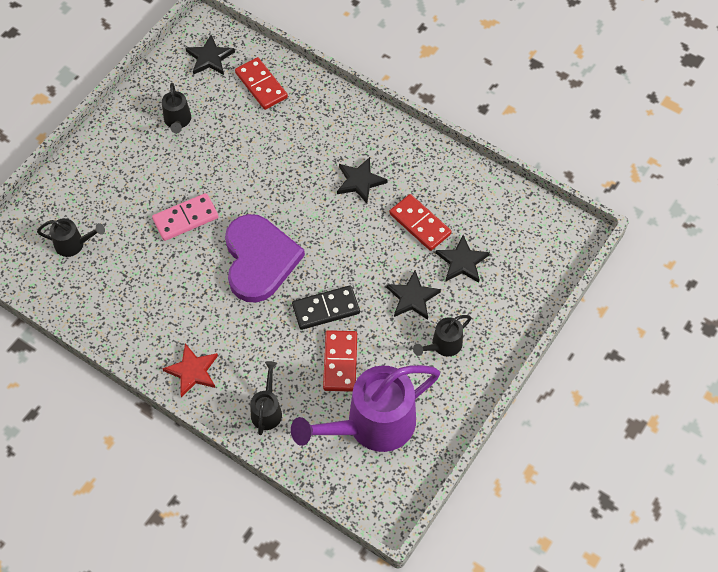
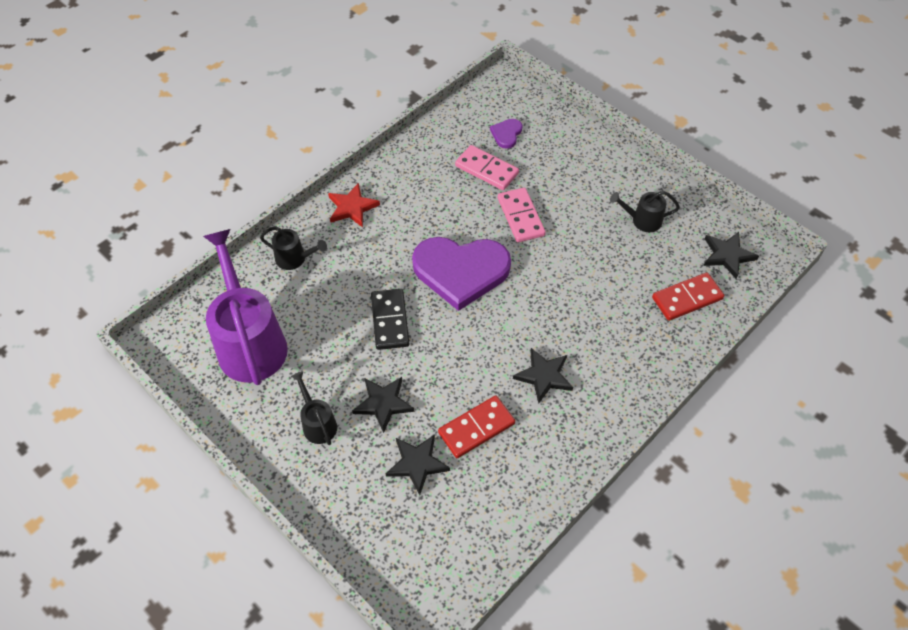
camera: 100 degrees right, 5 degrees down
black watering can [37,218,105,257] -> purple heart [490,119,523,149]
red domino [323,330,357,392] -> none
none -> pink domino [455,145,519,190]

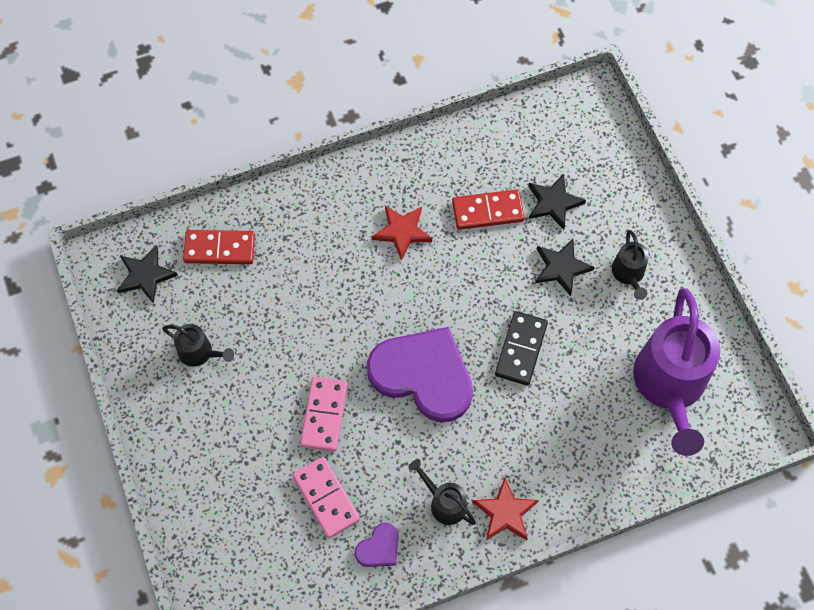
camera: 155 degrees left, 10 degrees up
black watering can [260,226,327,270] -> black watering can moved to [409,459,476,525]
purple heart [490,119,523,149] -> purple heart moved to [355,523,399,567]
black star [513,348,573,403] -> red star [372,206,432,260]

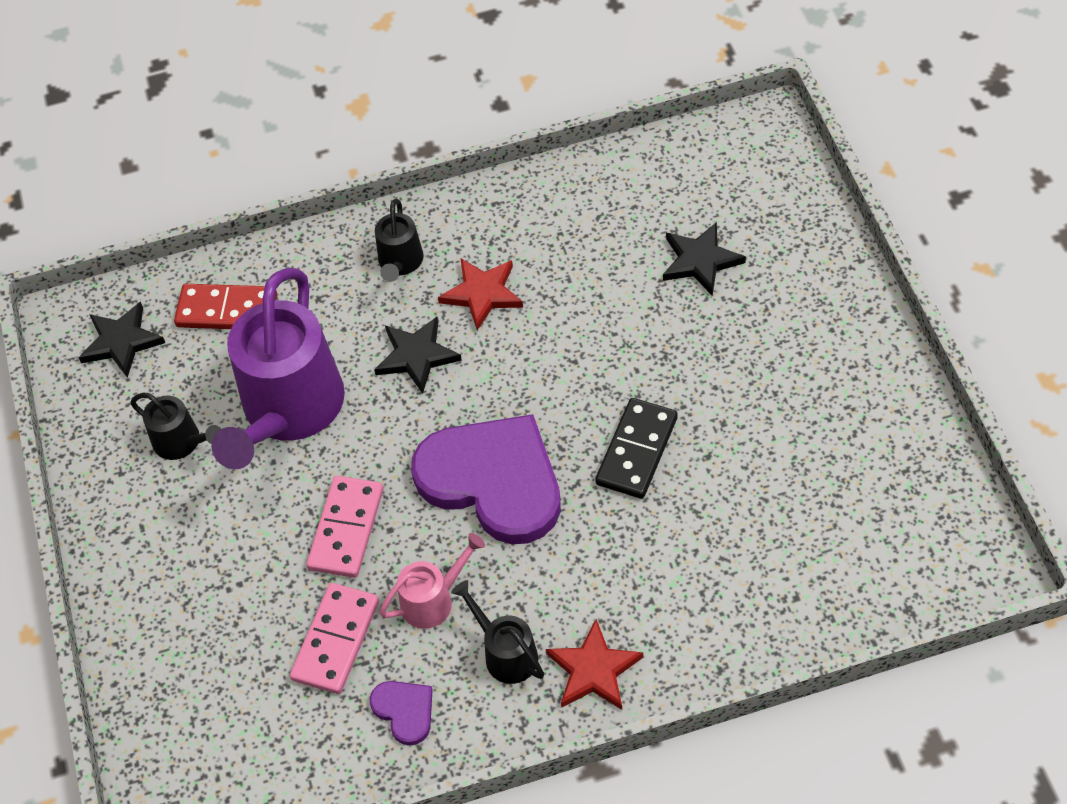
camera: 10 degrees right, 10 degrees down
pink domino [292,457,360,538] -> pink domino turned 45 degrees clockwise [290,583,379,694]
purple heart [355,523,399,567] -> purple heart turned 90 degrees counterclockwise [370,681,432,746]
red domino [452,189,525,230] -> none
black star [535,239,595,296] -> black star moved to [374,317,462,394]
black watering can [612,230,649,300] -> black watering can moved to [375,199,424,282]
purple watering can [633,288,721,456] -> purple watering can moved to [211,268,345,469]
none -> pink watering can [379,533,485,629]

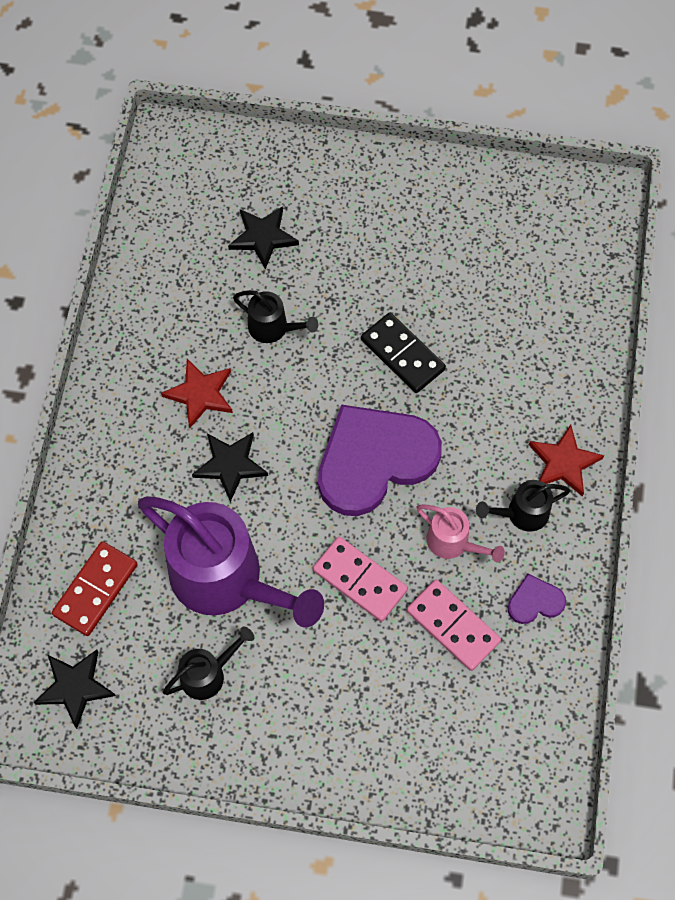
camera: 70 degrees left, 10 degrees up
black watering can [375,199,424,282] -> black watering can moved to [233,290,318,343]
pink watering can [379,533,485,629] -> pink watering can turned 135 degrees clockwise [417,504,505,563]

